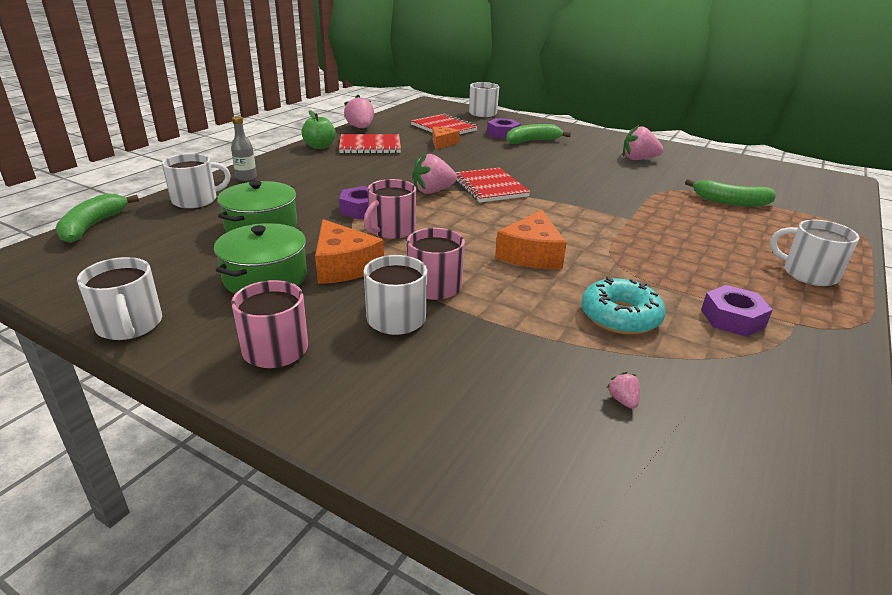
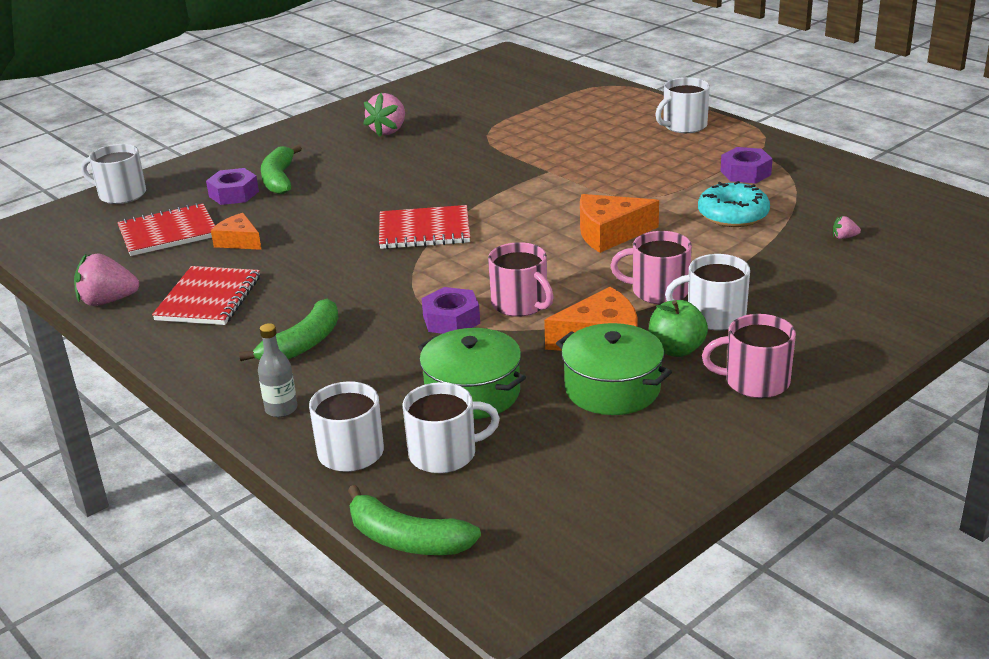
camera: 70 degrees left, 0 degrees up
white mug [77,257,162,340] -> white mug moved to [403,382,500,473]
green apple [301,110,336,149] -> green apple moved to [649,300,708,357]
pink strawberry [412,153,457,194] -> none
orange cheese [495,210,567,269] -> orange cheese turned 135 degrees clockwise [580,194,659,253]
green banana [685,179,776,207] -> green banana moved to [239,299,339,361]

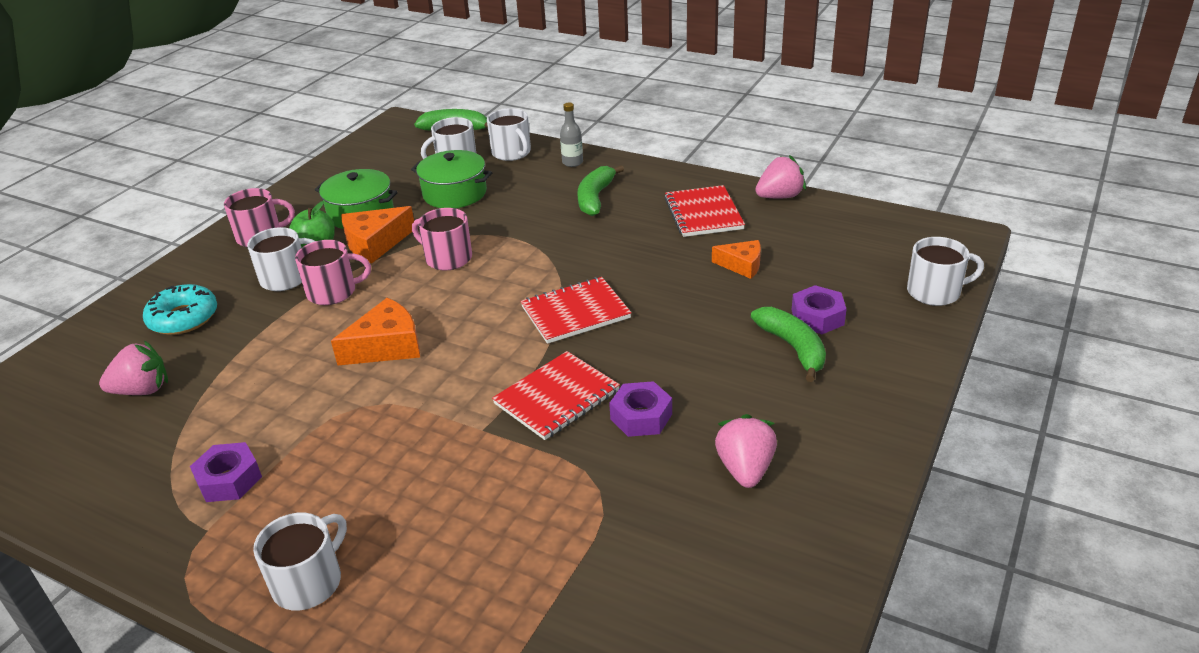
camera: 160 degrees right, 5 degrees up
red notebook [117,203,215,256] -> red notebook moved to [492,351,620,440]
purple nut [422,287,480,334] -> purple nut moved to [609,381,672,437]
turquoise donut [698,181,770,227] -> turquoise donut moved to [143,284,217,335]
pink strawberry [833,216,861,239] -> pink strawberry [99,341,168,395], size x2.20

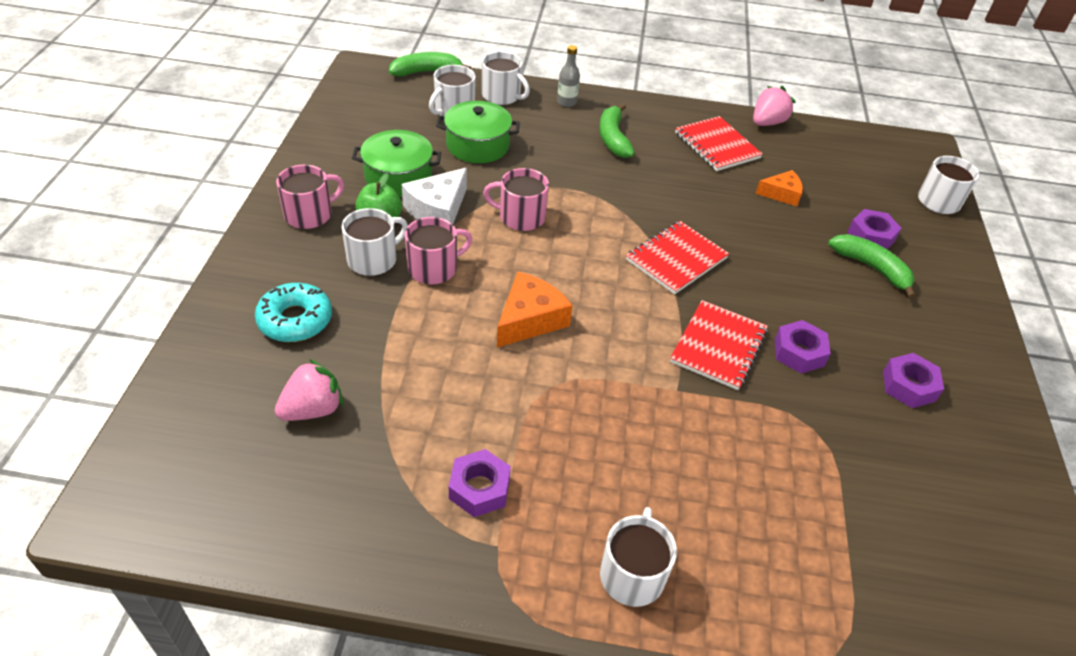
camera: 25 degrees left, 10 degrees up
orange cheese [341,206,414,263] -> white cheese [402,168,467,224]
pink strawberry [715,414,777,488] -> purple nut [883,353,944,408]

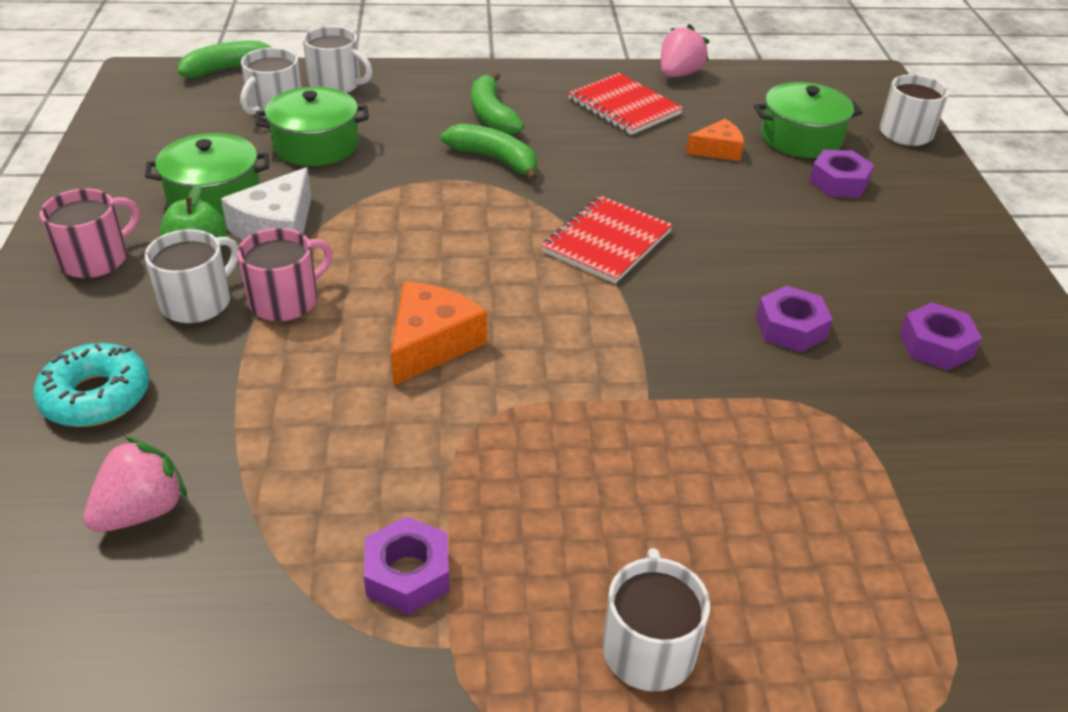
camera: 10 degrees left, 5 degrees down
pink mug [483,168,549,231] -> none
grey bottle [557,45,580,107] -> none
red notebook [670,300,768,390] -> none
green banana [828,234,916,299] -> green banana moved to [441,124,538,182]
none -> green pot [754,82,863,158]

